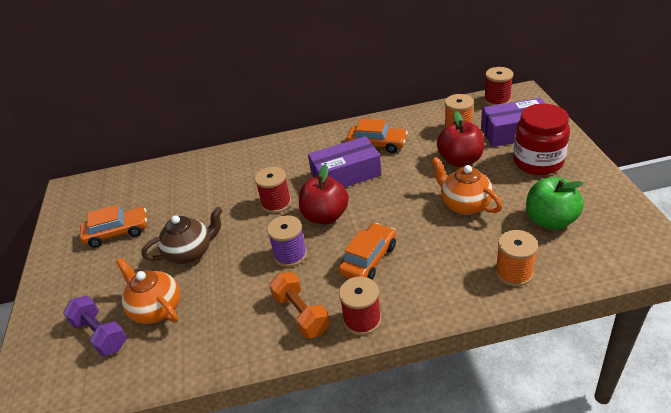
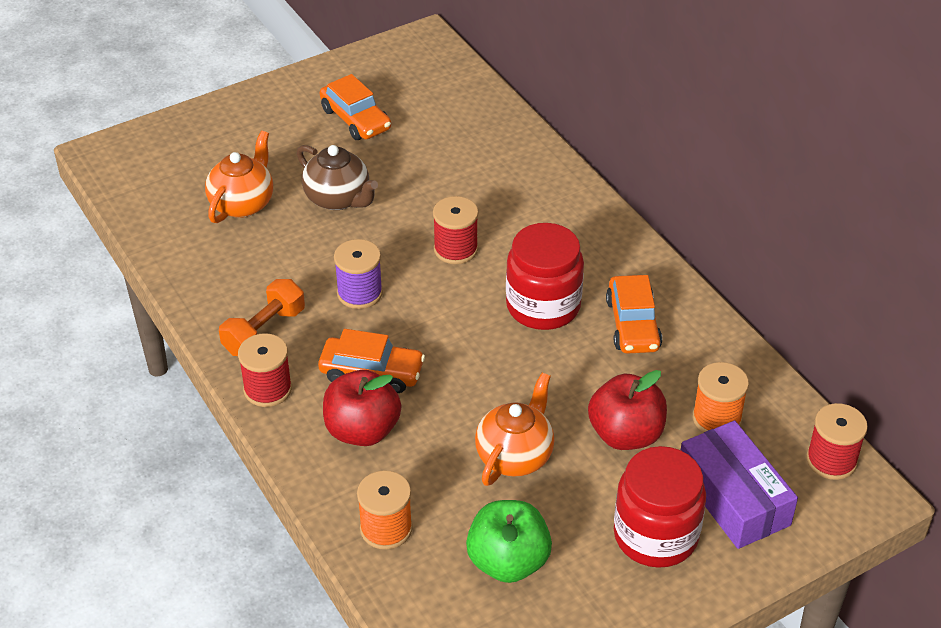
camera: 65 degrees right, 5 degrees up
purple dumbbell [63,295,127,356] -> none
red apple [299,164,349,224] -> red apple moved to [323,370,401,446]
purple box [308,136,382,187] -> red jar [506,223,584,330]

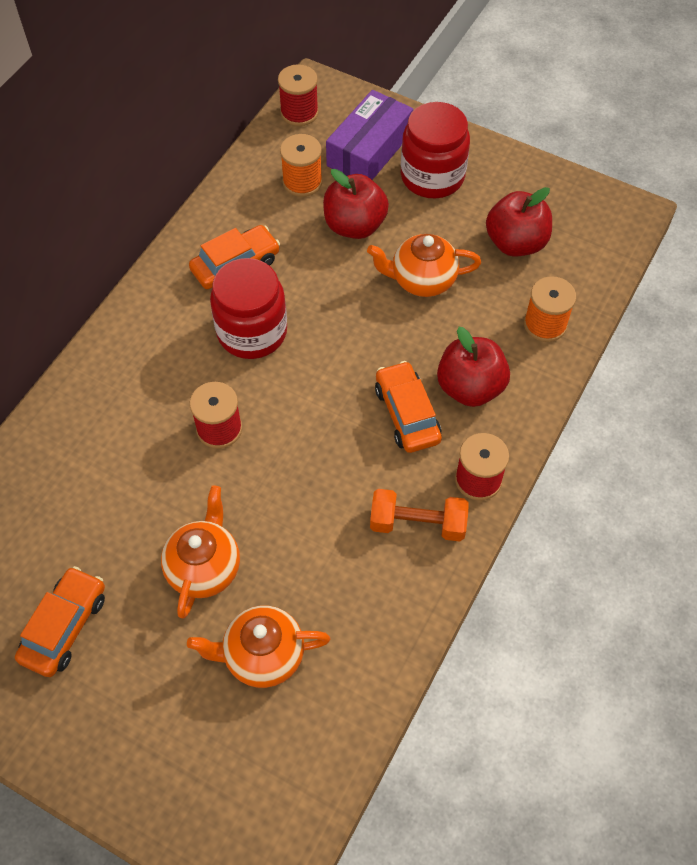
camera: 120 degrees left, 15 degrees up
brown teapot [297,145,378,210] -> orange teapot [161,485,240,619]
purple spool [334,239,383,309] -> none
green apple [466,500,552,583] -> red apple [486,187,552,257]

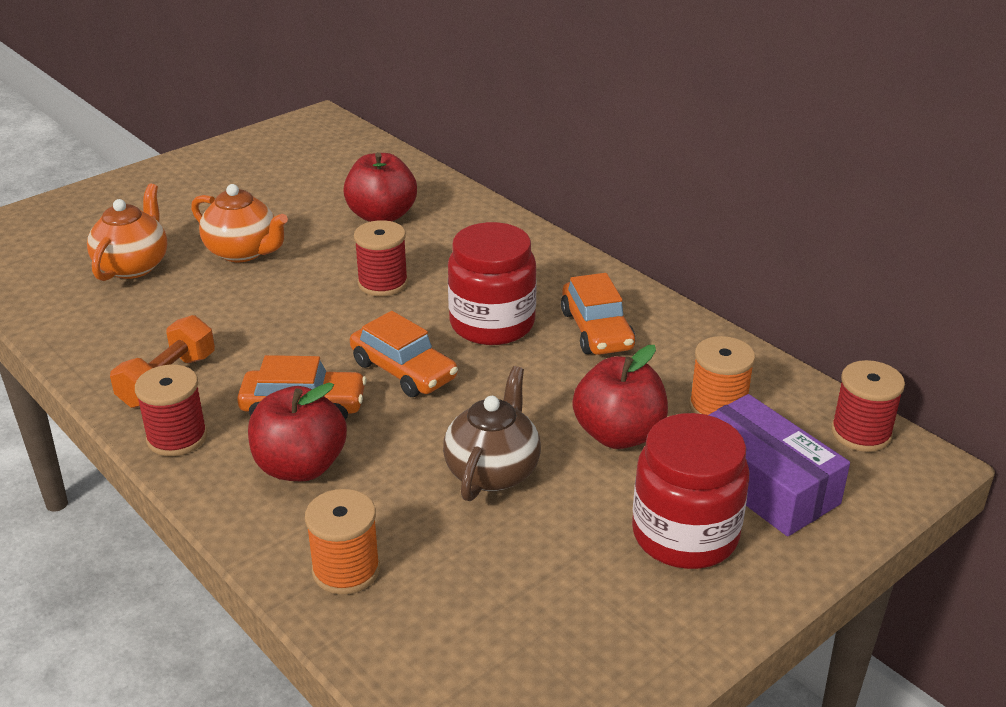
camera: 110 degrees right, 25 degrees down
orange car [15,566,105,677] -> orange car moved to [350,311,458,397]
orange teapot [367,234,481,297] -> brown teapot [443,366,541,501]
red apple [486,187,552,257] -> red apple moved to [343,152,417,222]

